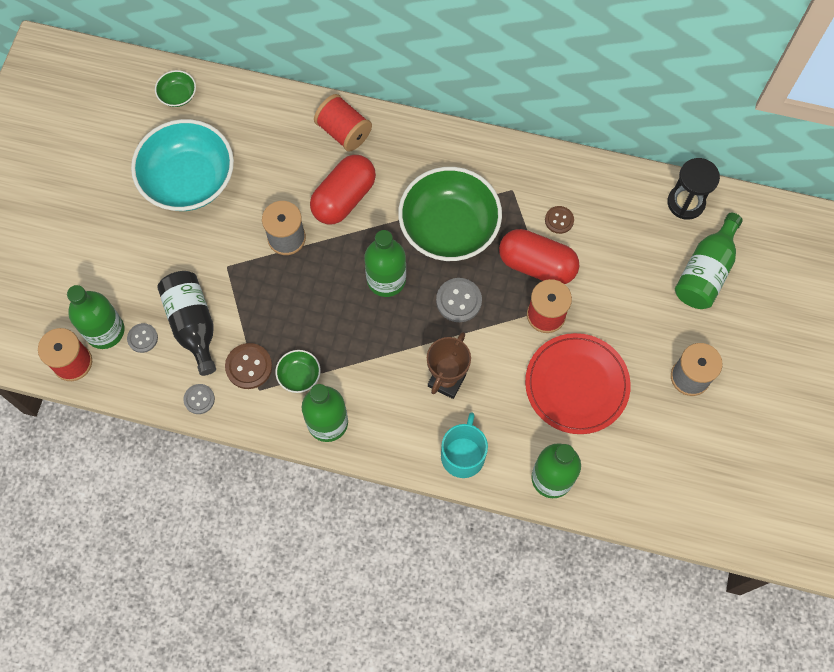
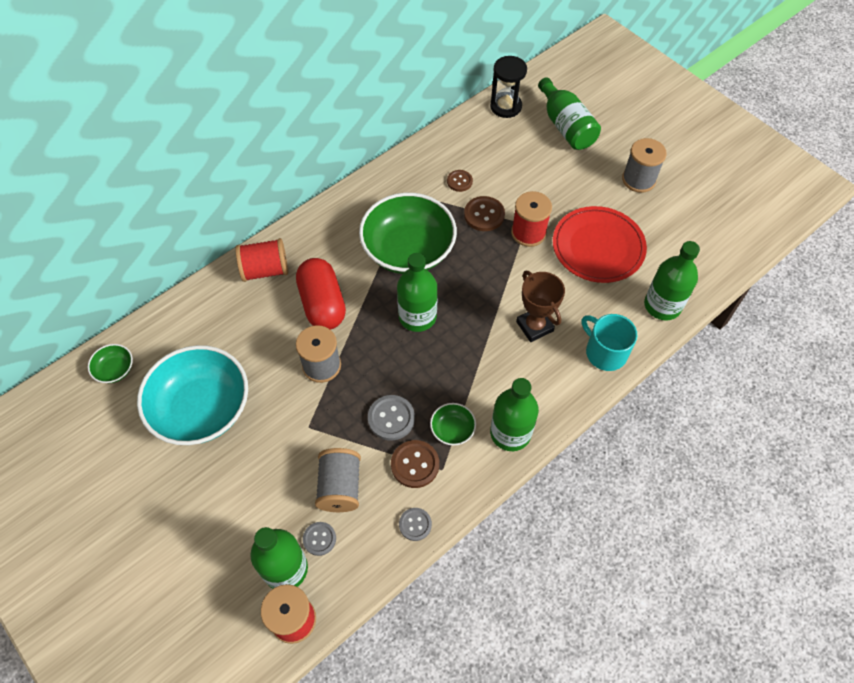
camera: 55 degrees left, 10 degrees down
black bottle [157,271,216,376] -> grey spool [315,448,361,512]
grey button [436,278,482,322] -> grey button moved to [368,395,415,440]
red capsule [499,229,579,284] -> brown button [464,196,505,231]

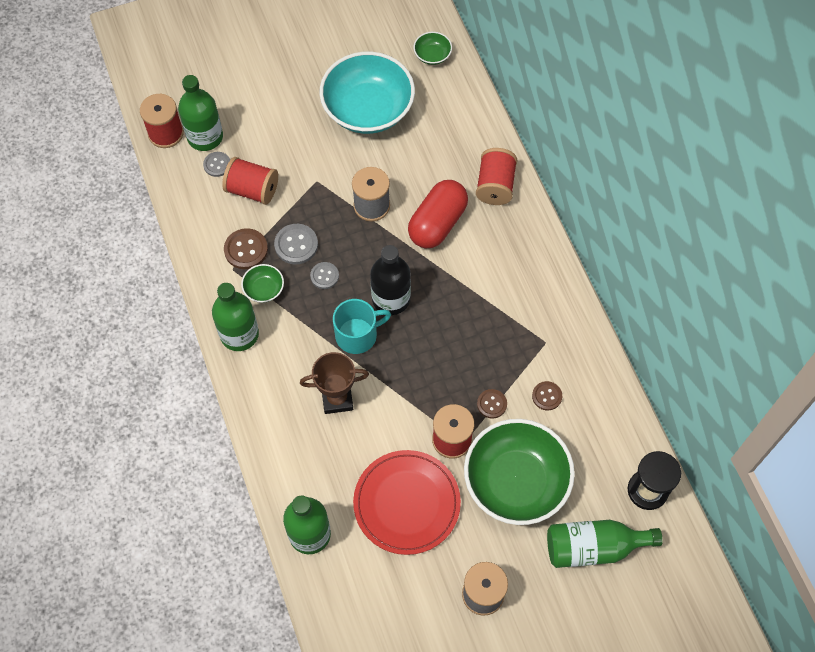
camera: 110 degrees right, 5 degrees up
red capsule [296,258,346,330] -> red capsule turned 60 degrees counterclockwise [408,180,468,248]
grey spool [315,448,361,512] -> red spool [222,157,278,205]
green bowl [359,193,457,274] -> green bowl moved to [464,419,575,525]
green bottle [397,253,437,332] -> black bottle [370,245,411,315]
grey button [399,508,432,541] -> grey button moved to [310,262,339,289]
brown button [464,196,505,231] -> brown button [477,389,507,419], size x0.65
turquoise mug [582,314,637,371] -> turquoise mug moved to [333,299,391,354]

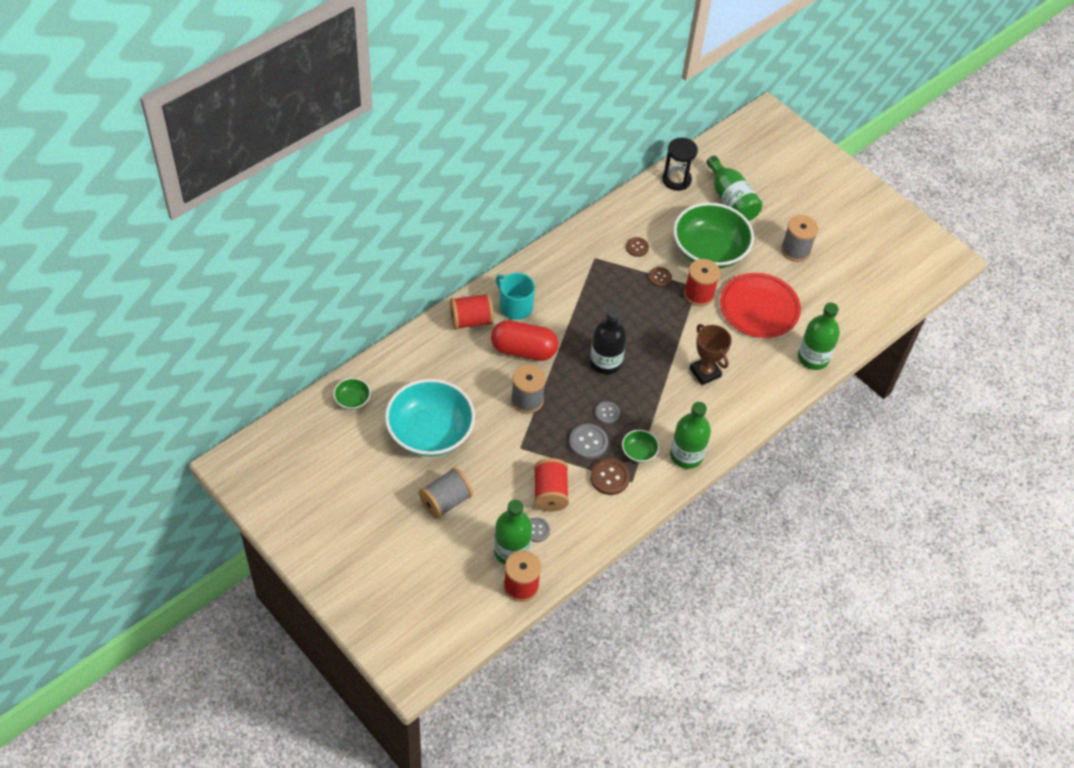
camera: 115 degrees left, 10 degrees down
turquoise mug [333,299,391,354] -> turquoise mug moved to [496,273,535,320]
none -> grey spool [419,468,473,519]

